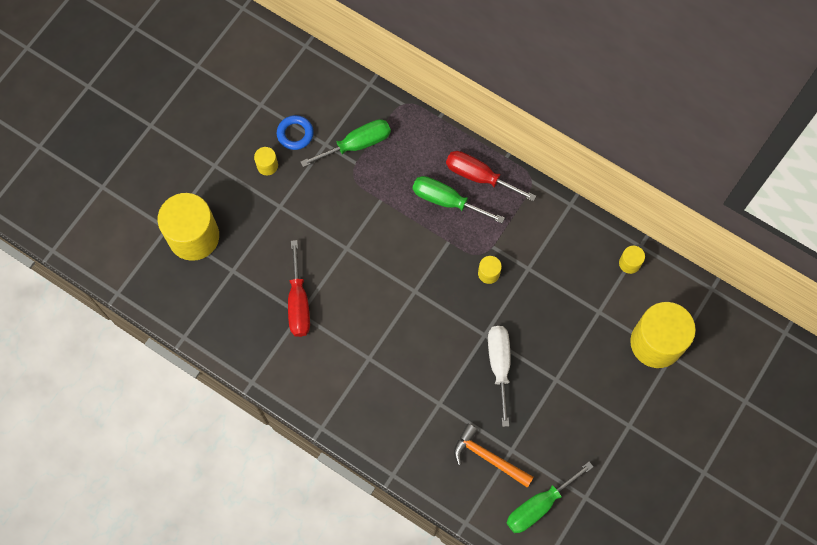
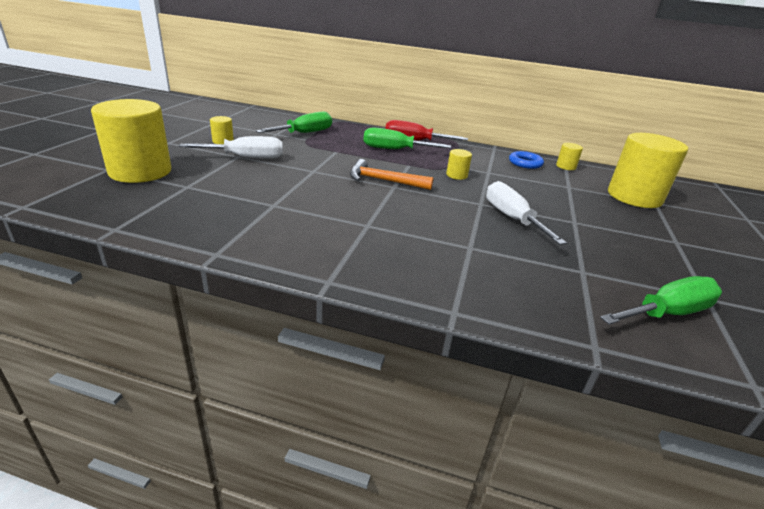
camera: 20 degrees left, 40 degrees down
blue ring [277,115,314,150] -> blue ring moved to [509,151,544,169]
red screwdriver [288,240,310,337] -> none
orange hammer [454,424,534,488] -> orange hammer moved to [350,159,433,190]
green screwdriver [507,462,594,533] -> green screwdriver turned 150 degrees counterclockwise [600,276,722,325]
none -> white screwdriver [179,136,283,159]

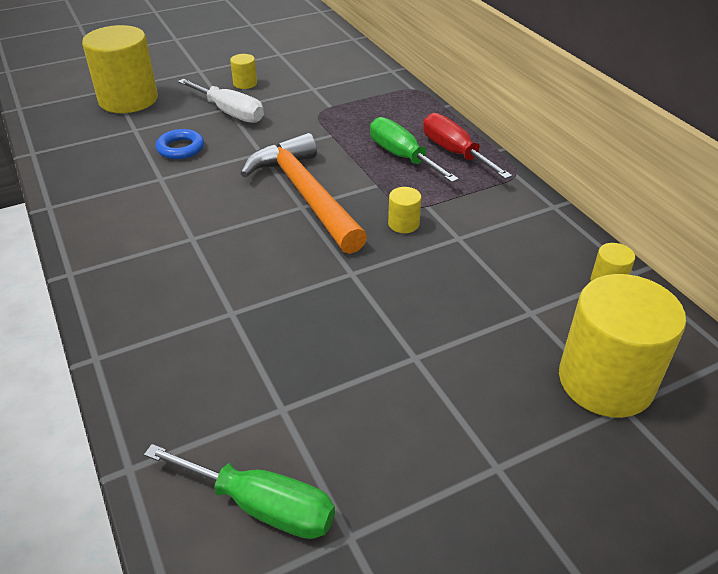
camera: 50 degrees right, 10 degrees up
green screwdriver [256,111,332,133] -> none
orange hammer [350,159,433,190] -> orange hammer [241,133,367,254], size x1.67
white screwdriver [486,181,567,245] -> none
blue ring [509,151,544,169] -> blue ring moved to [156,129,204,159]

